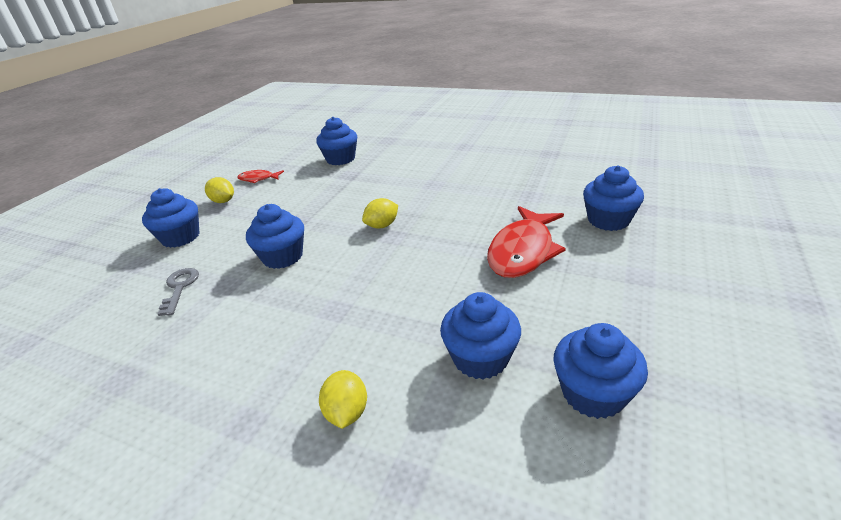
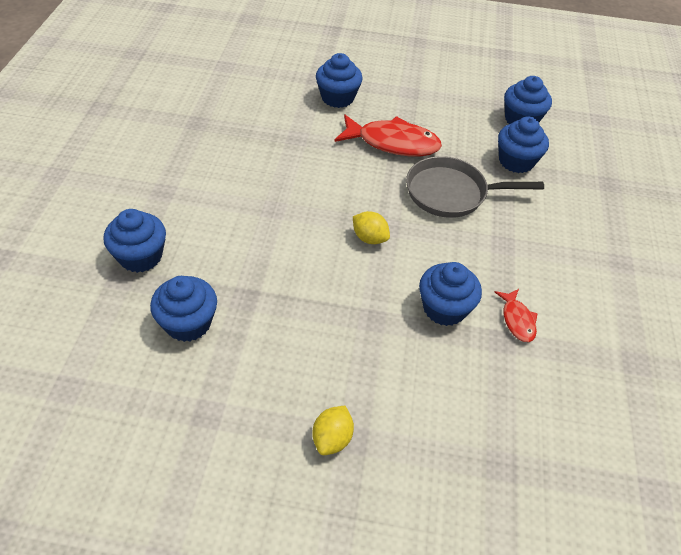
camera: 110 degrees left, 15 degrees up
blue cupcake [142,188,199,248] -> blue cupcake moved to [104,209,166,273]
grey key [158,268,199,316] -> none
red fish [237,170,284,183] -> red fish moved to [495,289,538,342]
yellow lemon [319,370,367,429] -> none
none -> grey pan [406,156,544,218]

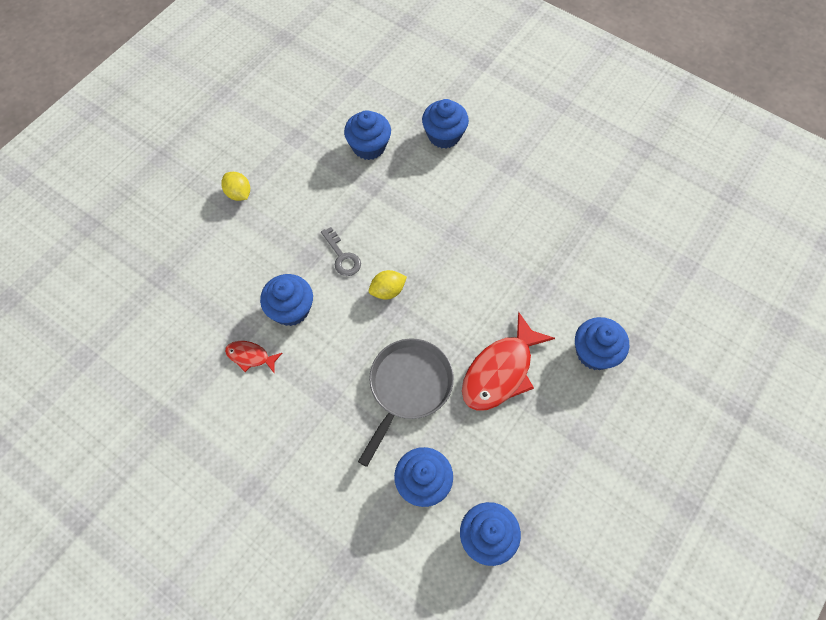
camera: 120 degrees right, 15 degrees up
none -> grey key [321,227,361,276]

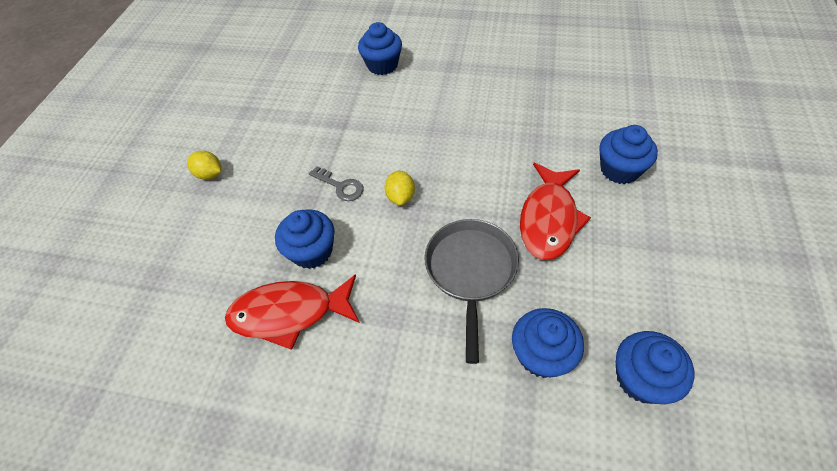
camera: 20 degrees left, 10 degrees down
red fish [225,341,282,373] -> red fish [225,274,360,350], size x1.99
blue cupcake [344,110,391,160] -> none
yellow lemon [369,270,407,300] -> yellow lemon turned 45 degrees counterclockwise [384,171,415,206]

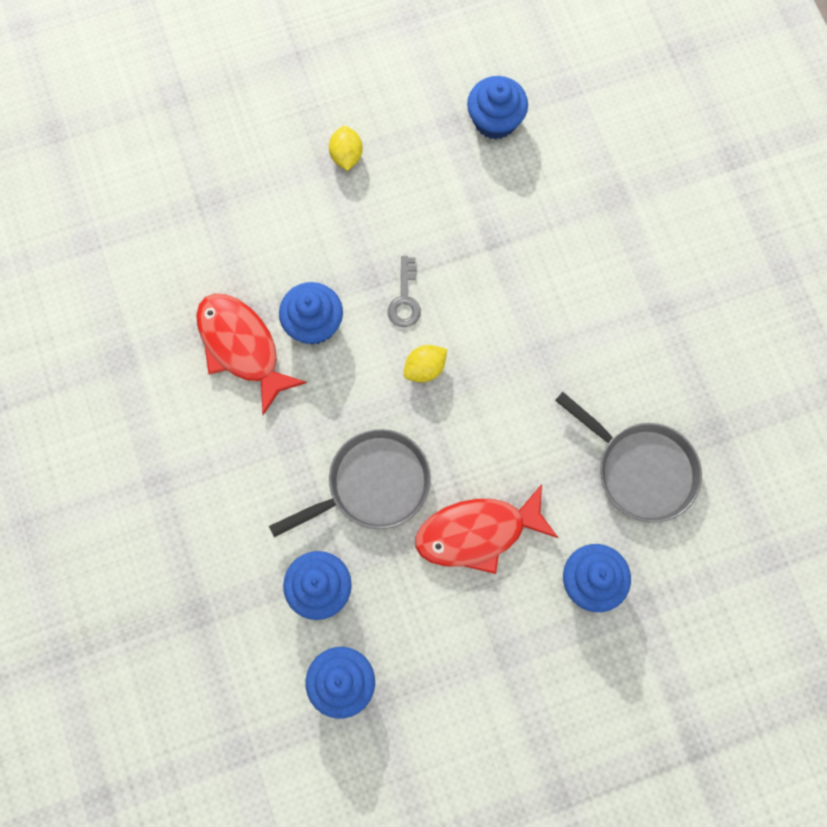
camera: 55 degrees right, 20 degrees up
blue cupcake [358,22,402,75] -> blue cupcake moved to [467,76,528,140]
none -> grey pan [555,392,702,523]

